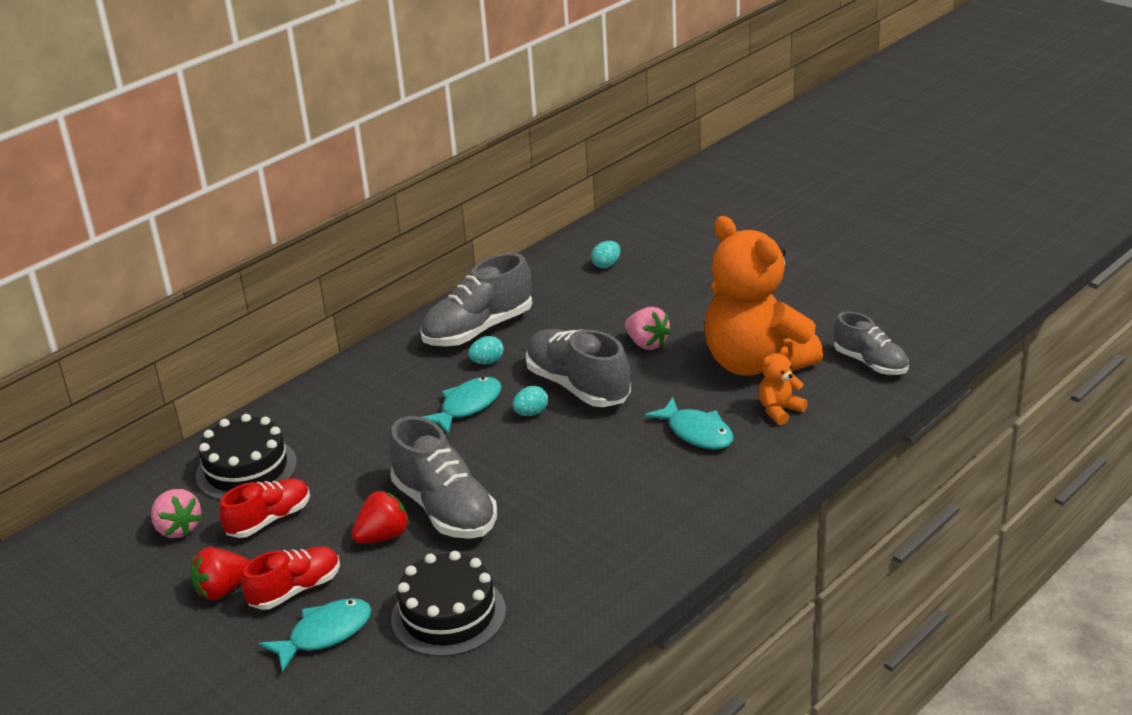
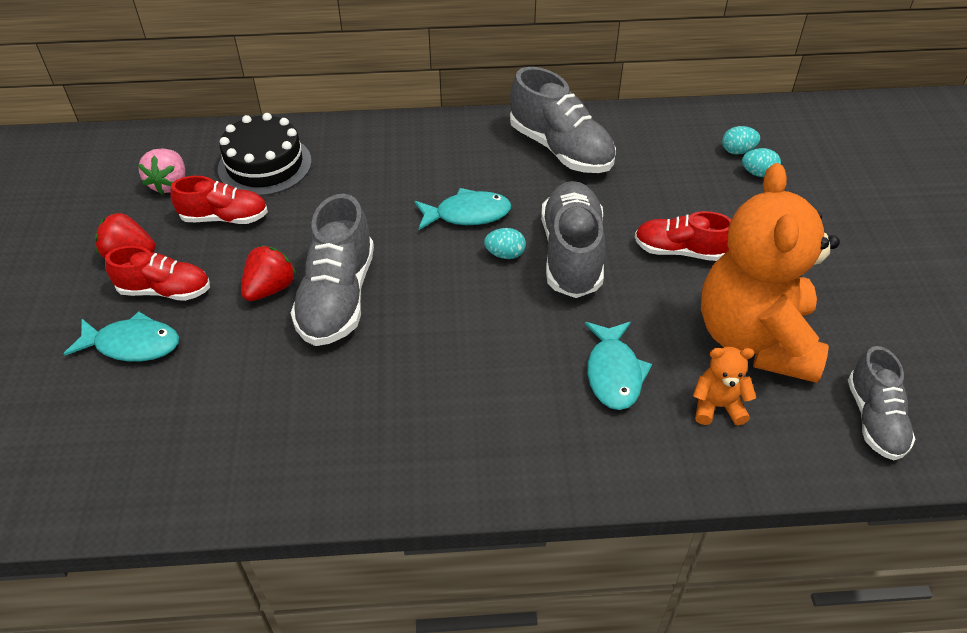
camera: 40 degrees right, 15 degrees up
red strawberry [351,491,410,544] -> red strawberry turned 60 degrees counterclockwise [241,245,296,301]
black cake [391,551,506,657] -> none
grey shoe [420,253,532,346] -> grey shoe turned 135 degrees counterclockwise [510,67,616,173]
turquoise egg [468,336,504,364] -> turquoise egg moved to [742,148,781,177]
pink strawberry [625,307,672,350] -> red shoe [635,211,731,261]

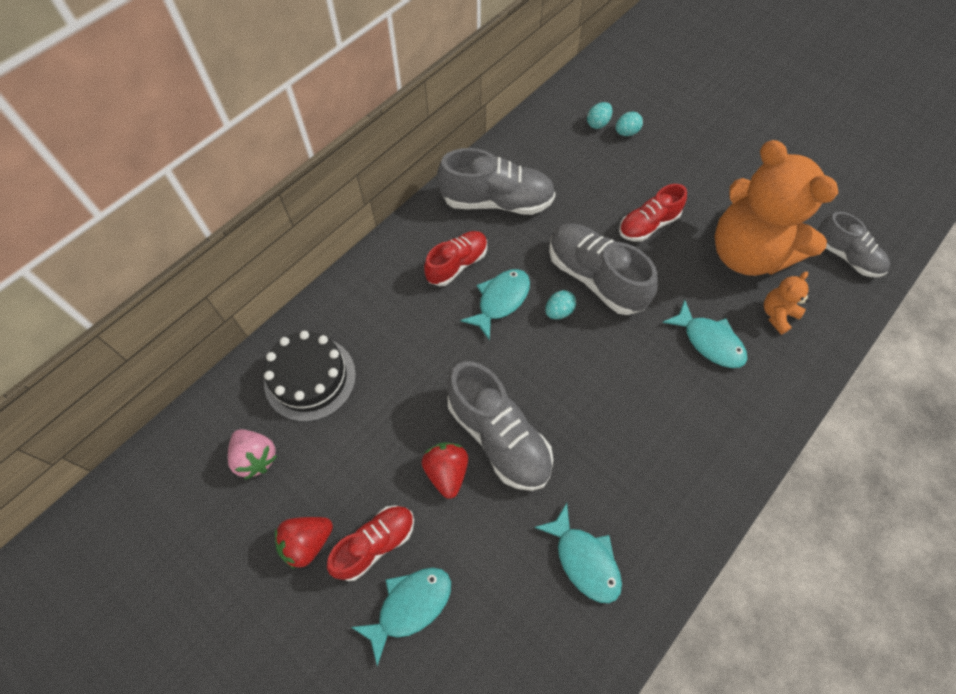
camera: 45 degrees left, 15 degrees up
red shoe [170,176,268,224] -> red shoe moved to [424,231,487,286]
none -> turquoise fish [534,503,622,603]

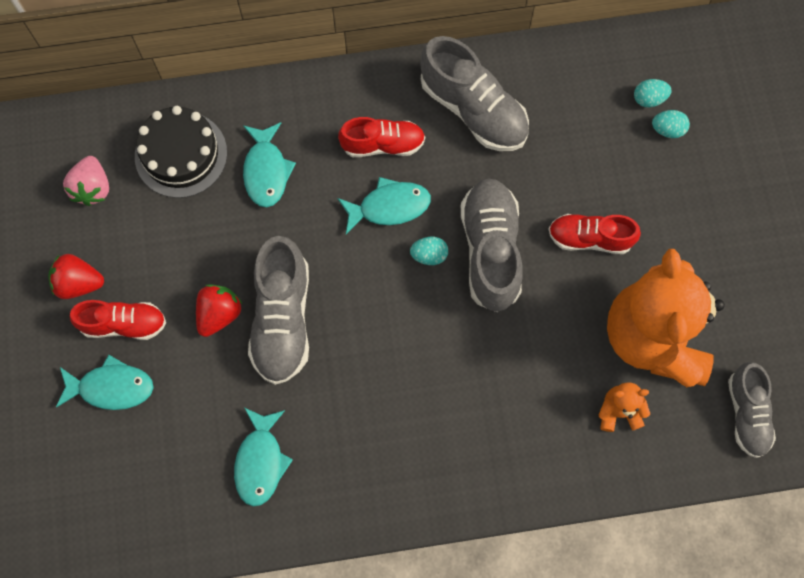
camera: 40 degrees right, 10 degrees up
turquoise fish [662,300,748,368] -> turquoise fish moved to [243,122,296,207]

